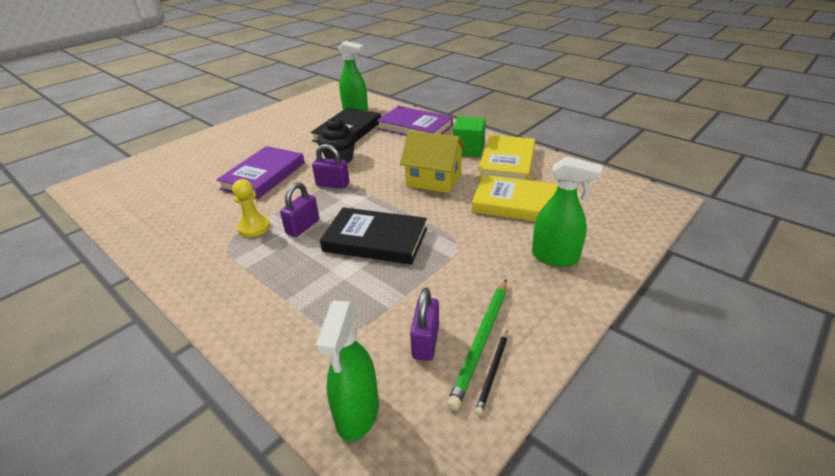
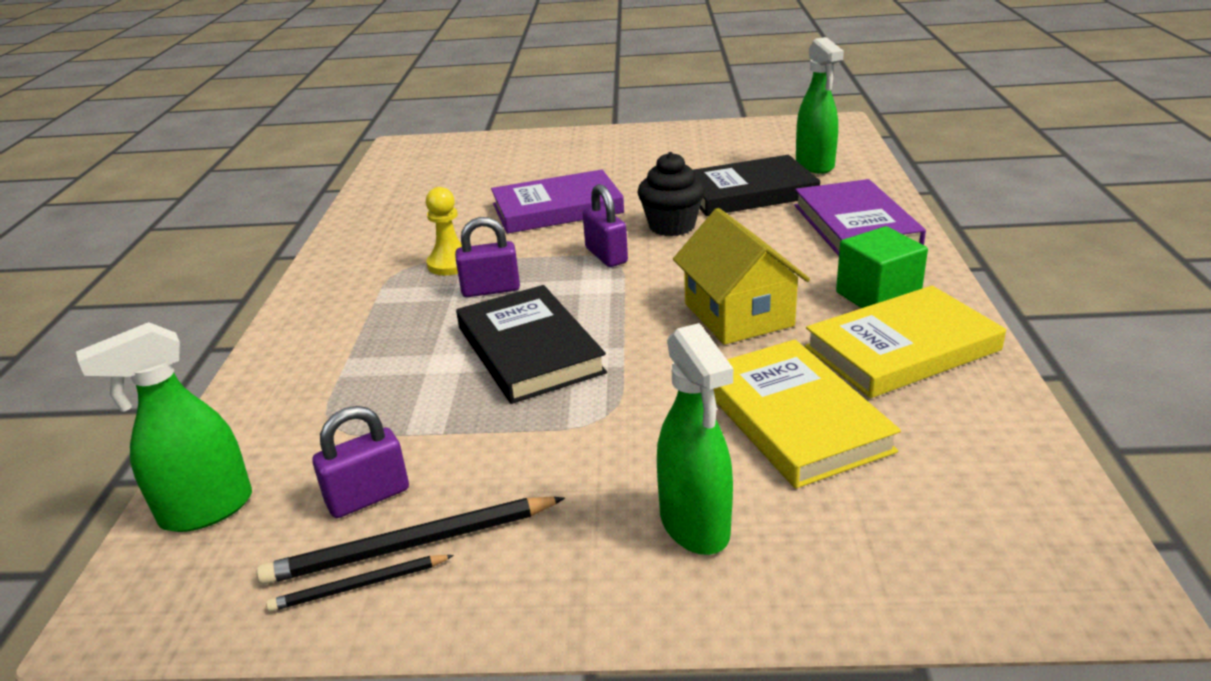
camera: 50 degrees right, 5 degrees down
green pencil [447,279,507,411] -> black pencil [257,497,565,585]

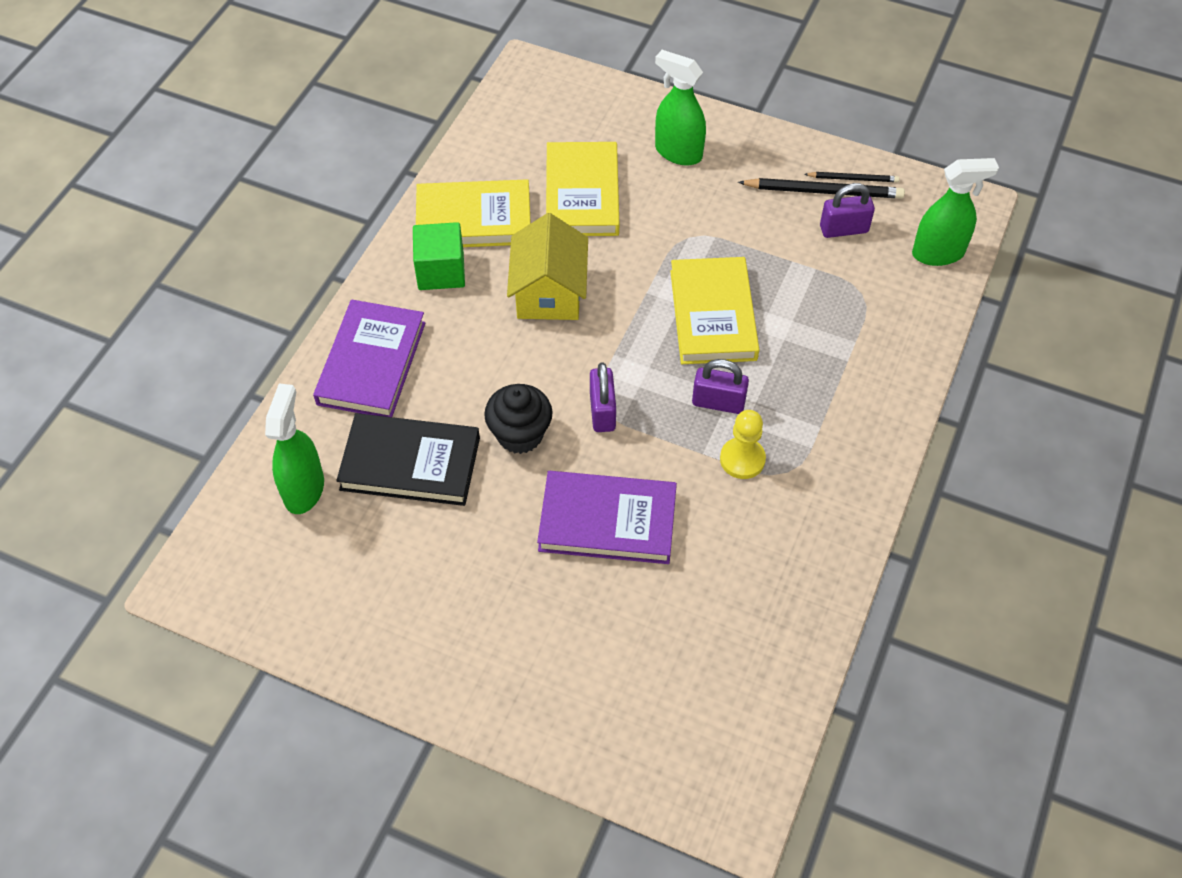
camera: 160 degrees left, 25 degrees up
black book [456,285,607,404] -> yellow book [670,257,759,364]
green spray bottle [657,323,733,555] -> green spray bottle turned 60 degrees counterclockwise [655,50,706,165]

